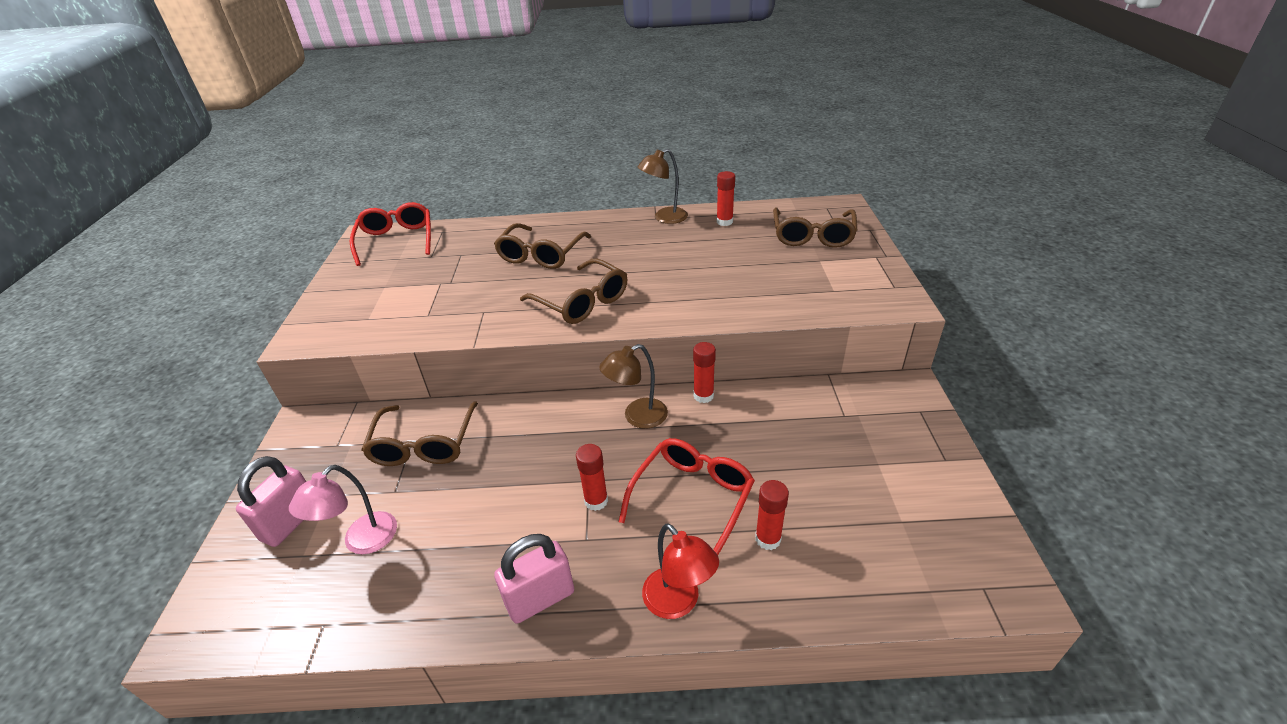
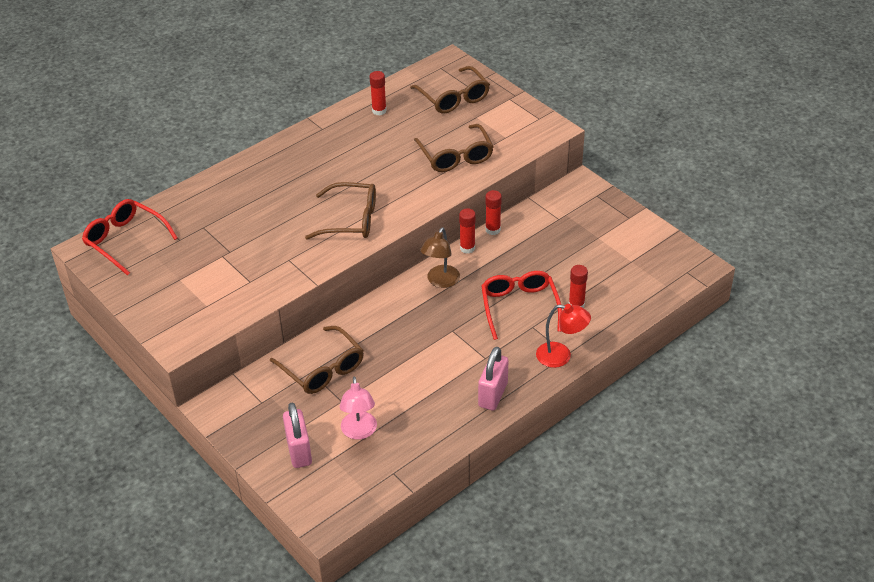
camera: 40 degrees left, 5 degrees up
brown glasses [494,223,591,269] -> brown glasses moved to [414,124,494,172]
red glue stick [576,444,608,511] -> red glue stick moved to [485,190,502,235]
brown lamp [638,149,688,224] -> none

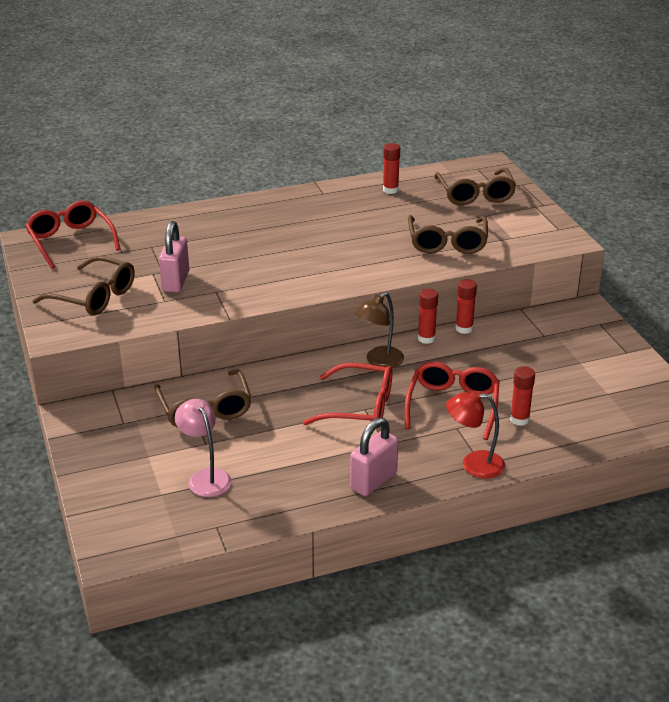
camera: 20 degrees right, 10 degrees down
pink padlock [283,403,312,468] -> pink padlock moved to [159,221,189,293]
brown glasses [305,182,376,240] -> brown glasses moved to [32,256,135,316]
pink lamp [340,377,377,440] -> pink lamp turned 135 degrees clockwise [175,399,232,497]
red lamp [536,304,591,368] -> red lamp turned 150 degrees clockwise [446,391,505,479]
none -> red glasses [303,363,392,429]

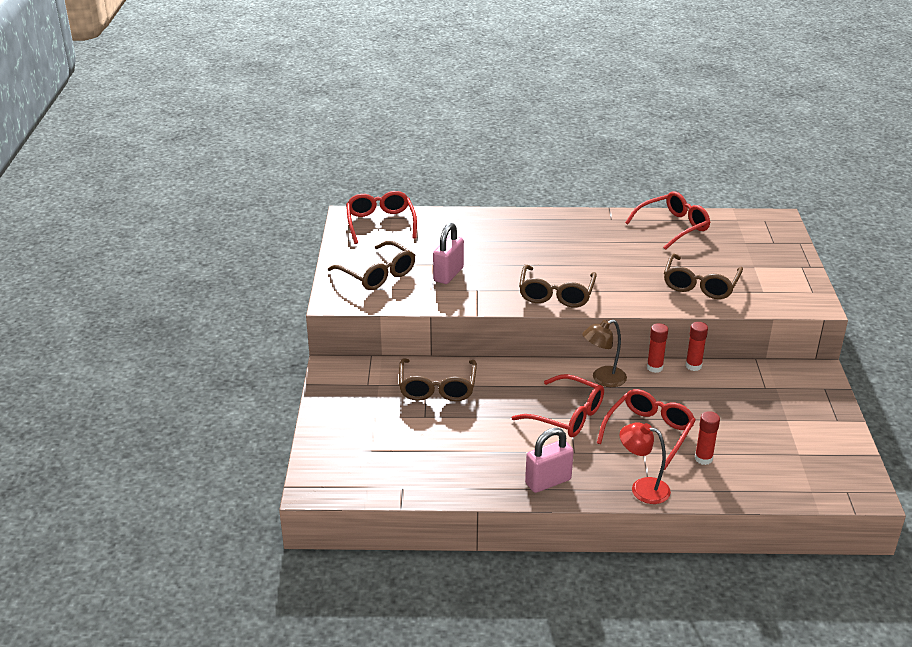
camera: 20 degrees right, 0 degrees up
pink lamp [175,399,232,497] -> none
red glue stick [383,143,400,194] -> red glasses [625,192,710,250]
brown glasses [434,168,516,205] -> brown glasses moved to [519,265,597,307]

